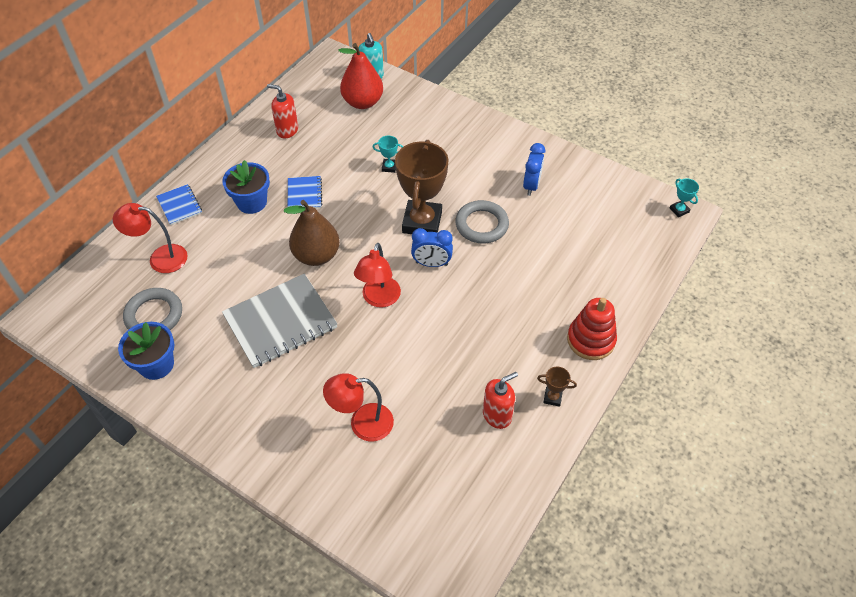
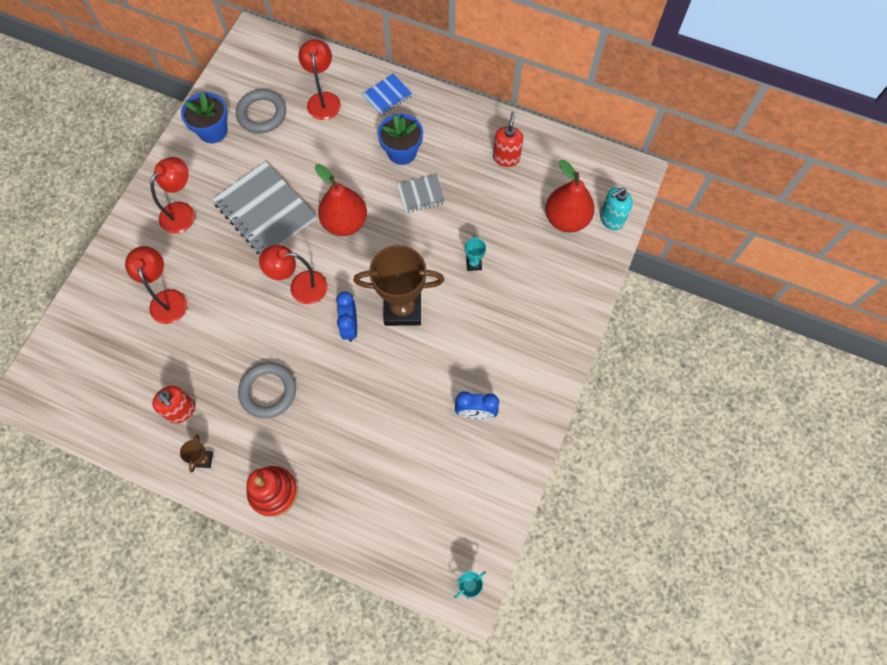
camera: 80 degrees right, 15 degrees up
brown pear [284,200,340,266] -> red pear [315,164,367,236]
blue notebook [288,176,322,208] -> grey notebook [397,174,445,213]
grey ring [455,200,509,243] -> grey ring moved to [238,362,296,418]
none -> red lamp [150,157,195,234]

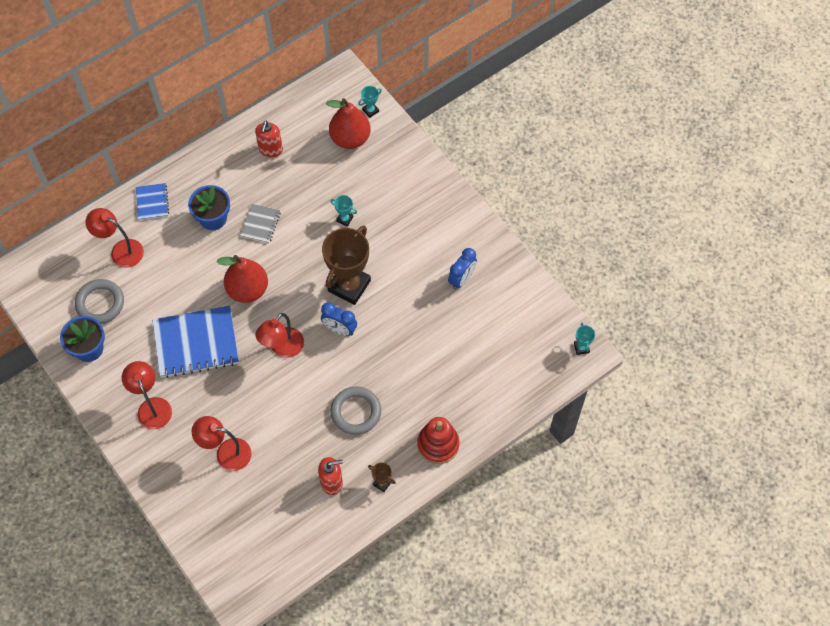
camera: 60 degrees left, 5 degrees down
grey notebook [212,162,316,254] -> blue notebook [152,306,239,378]
red soap dispenser [493,112,523,167] -> red soap dispenser turned 120 degrees counterclockwise [255,121,283,157]
turquoise soap dispenser [600,187,633,230] -> turquoise trophy [358,86,382,118]

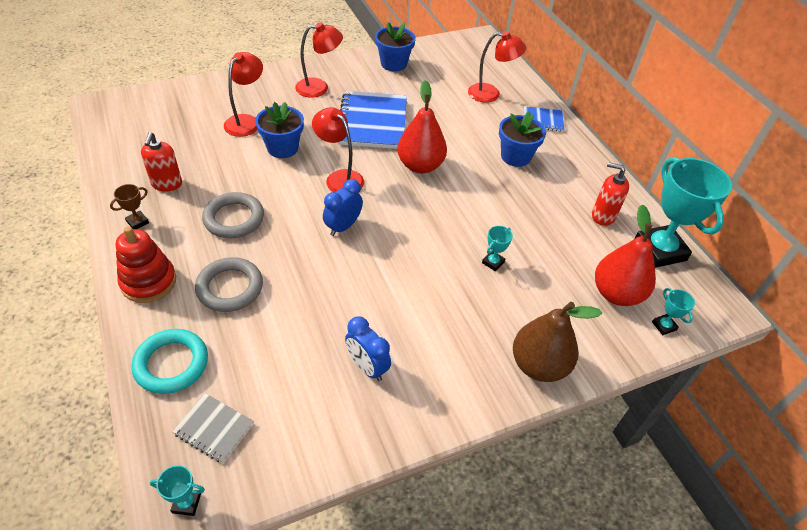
camera: 100 degrees right, 15 degrees down
grey ring [75,279,124,324] -> grey ring moved to [195,257,263,312]
red lamp [85,208,144,268] -> red lamp turned 60 degrees clockwise [468,31,526,103]
grey notebook [240,204,281,243] -> grey notebook moved to [172,393,254,463]
brown trophy [322,226,371,305] -> none
none -> turquoise ring [132,329,208,394]
none -> blue flower pot [255,102,304,158]
none -> brown pear [513,302,602,382]
none -> turquoise trophy [634,157,732,268]

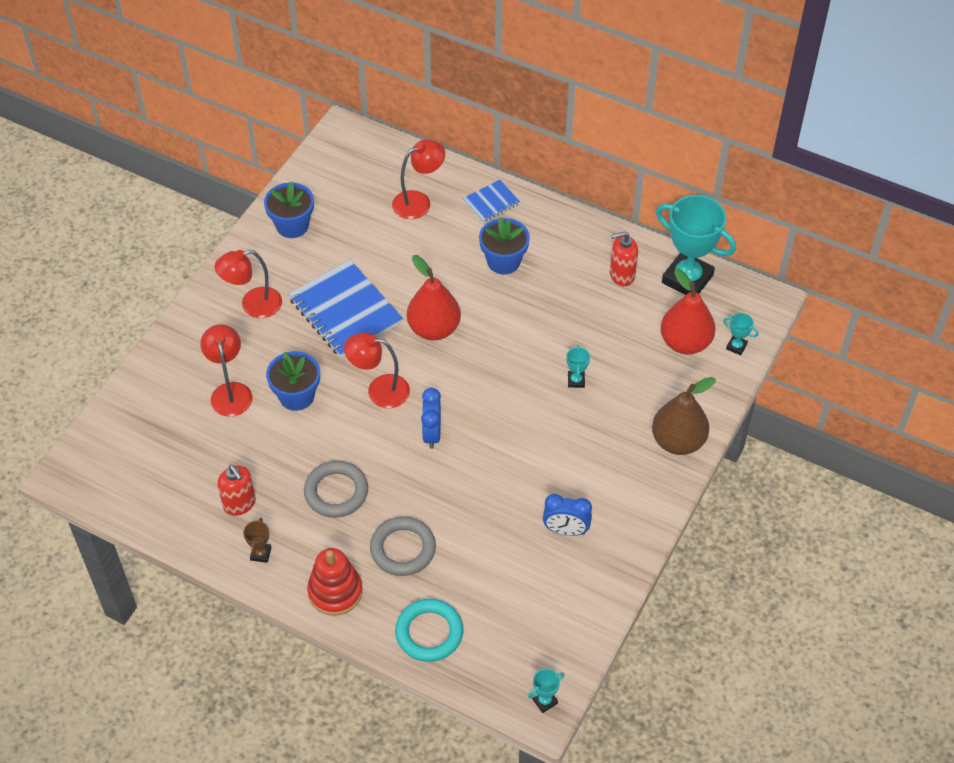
camera: 35 degrees left, 5 degrees up
grey notebook [172,393,254,463] -> none
red lamp [295,22,343,98] -> red lamp turned 150 degrees counterclockwise [215,250,282,318]

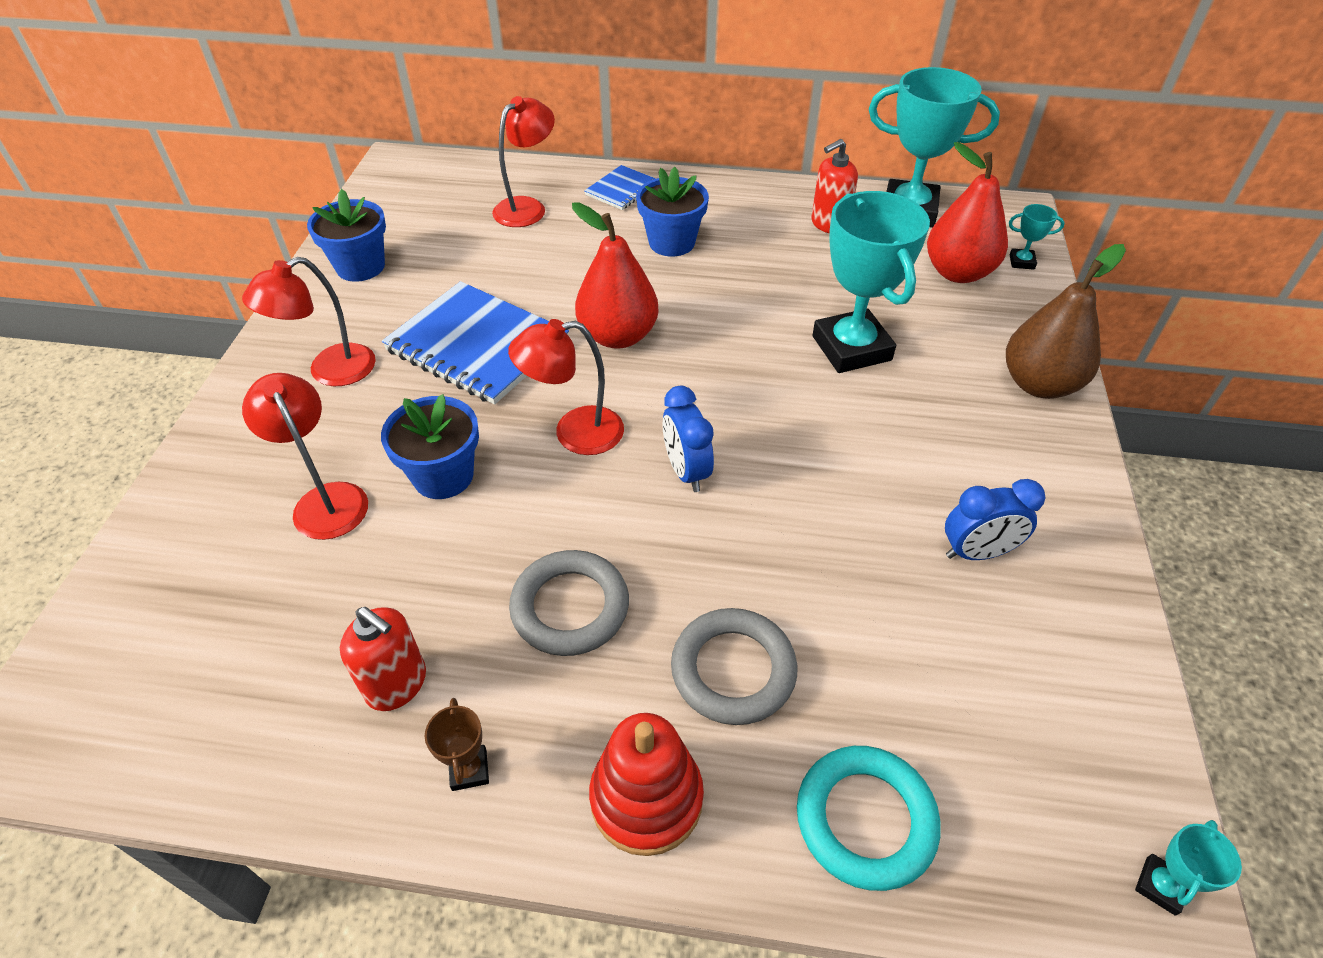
camera: 20 degrees left, 5 degrees down
turquoise trophy [566,345,590,388] -> turquoise trophy [812,191,930,373], size x2.42

